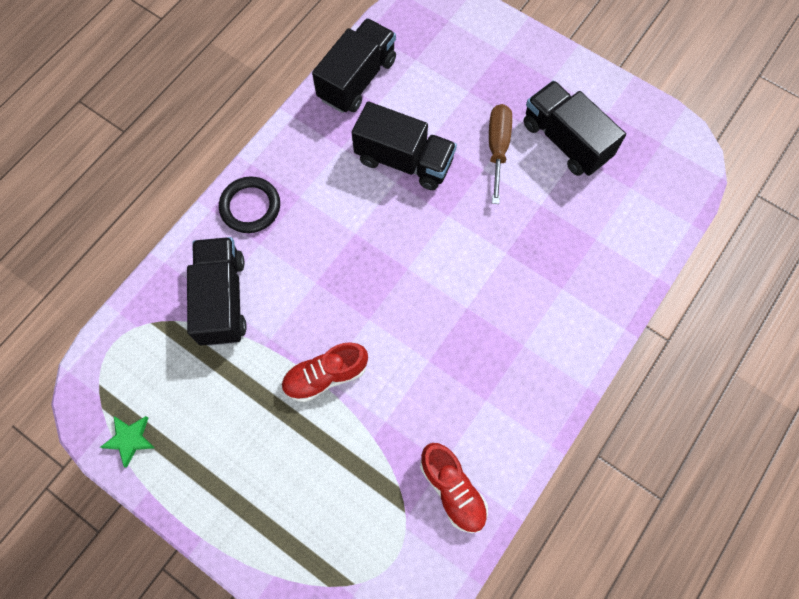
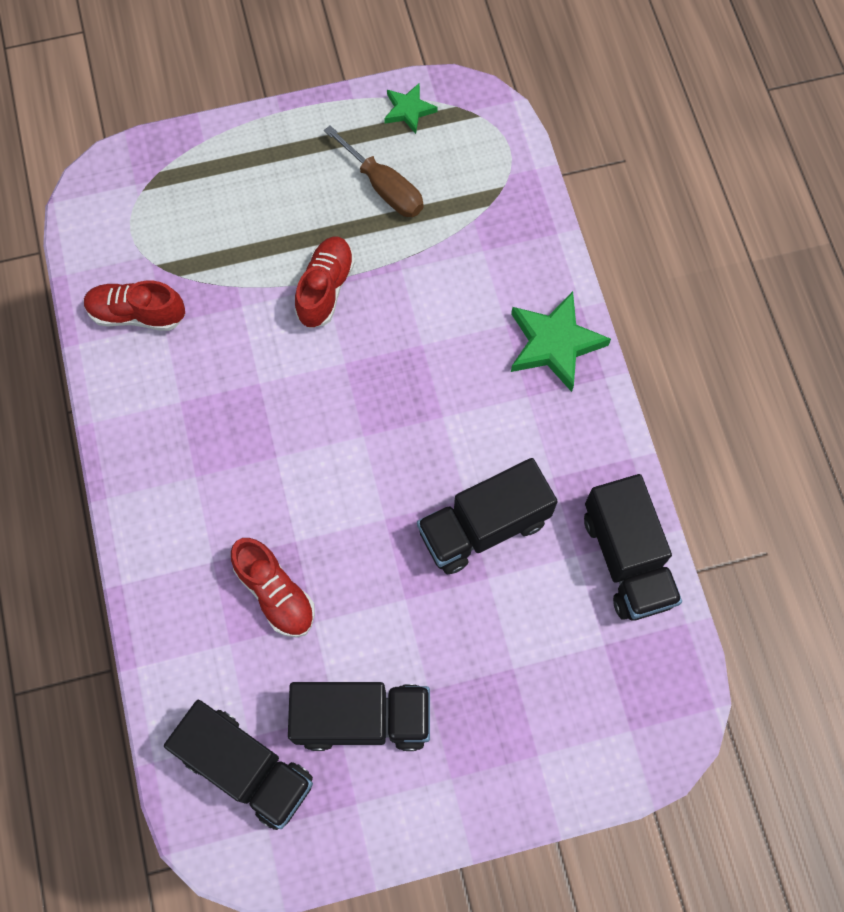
camera: 130 degrees right, 0 degrees up
black truck [187,237,247,346] -> black truck moved to [164,700,313,830]
black ring [219,176,280,233] -> green star [511,291,611,392]
brown screwdriver [489,104,512,204] -> brown screwdriver moved to [324,125,424,217]
none -> red shoe [231,538,315,637]

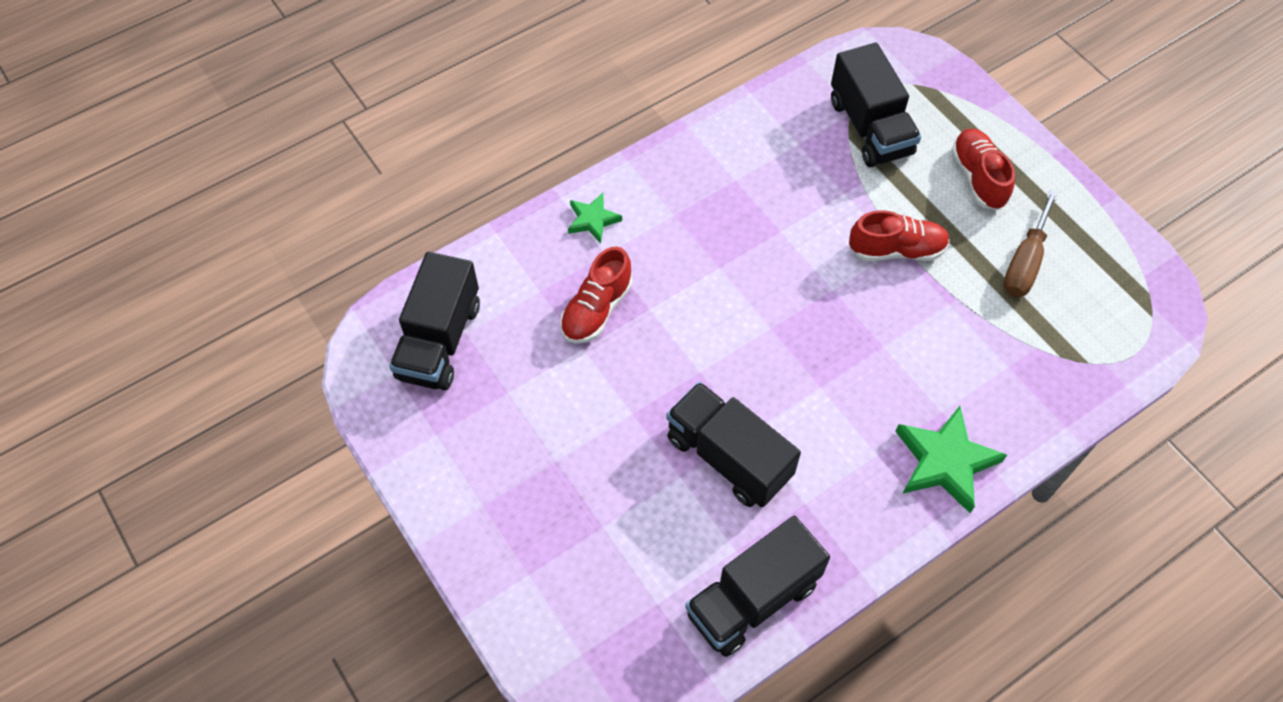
camera: 70 degrees right, 10 degrees down
red shoe [84,281,185,331] -> red shoe moved to [951,129,1015,210]
black truck [288,682,430,751] -> black truck moved to [831,43,921,167]
green star [384,83,438,134] -> green star moved to [568,193,622,243]

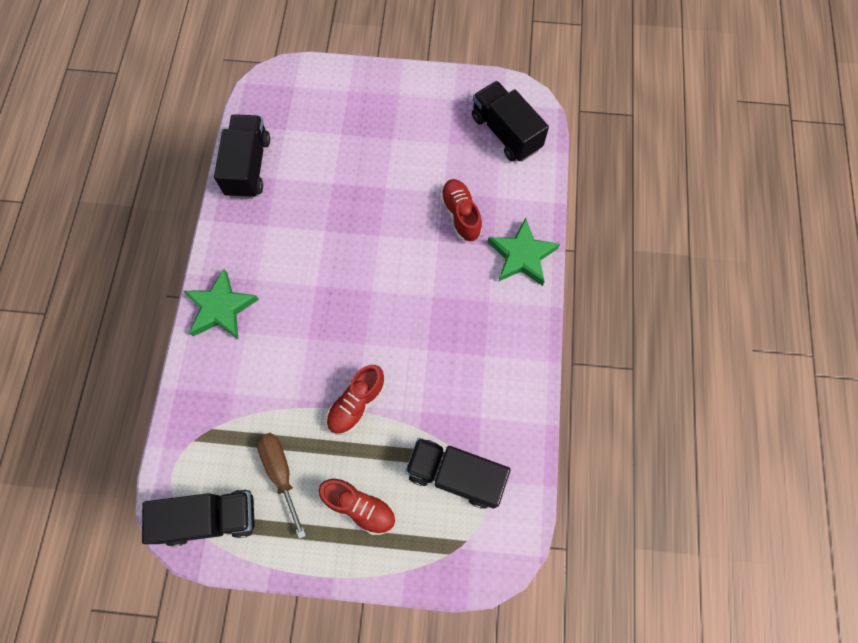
camera: 130 degrees right, 10 degrees up
green star [568,193,622,243] -> green star [488,218,560,286], size x1.76
black truck [666,382,801,508] -> black truck moved to [142,490,255,547]

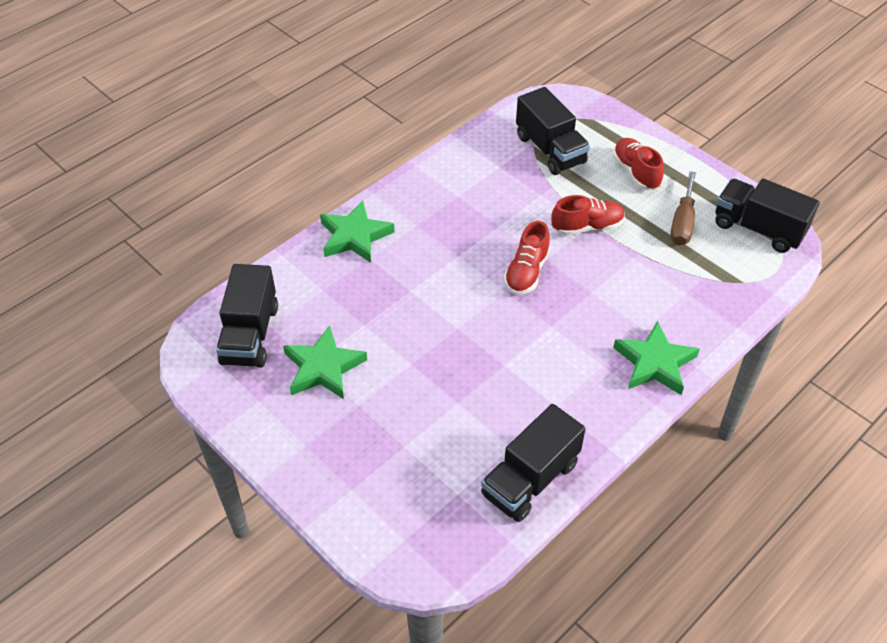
camera: 140 degrees left, 20 degrees down
red shoe [440,179,482,242] -> red shoe moved to [504,221,550,295]
none -> green star [283,325,367,399]

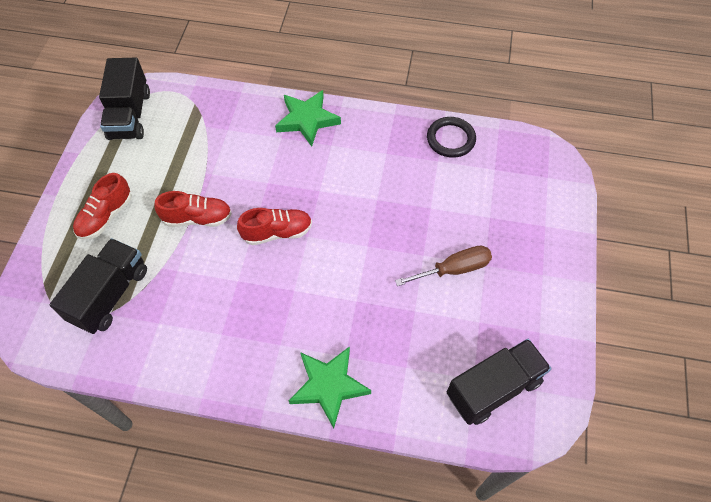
camera: 125 degrees left, 10 degrees up
green star [283,325,367,399] -> none
black truck [481,404,586,522] -> black ring [427,117,476,158]
red shoe [551,195,625,236] -> red shoe turned 135 degrees clockwise [154,191,232,227]
brown screwdriver [670,171,696,245] -> brown screwdriver moved to [395,246,492,286]

